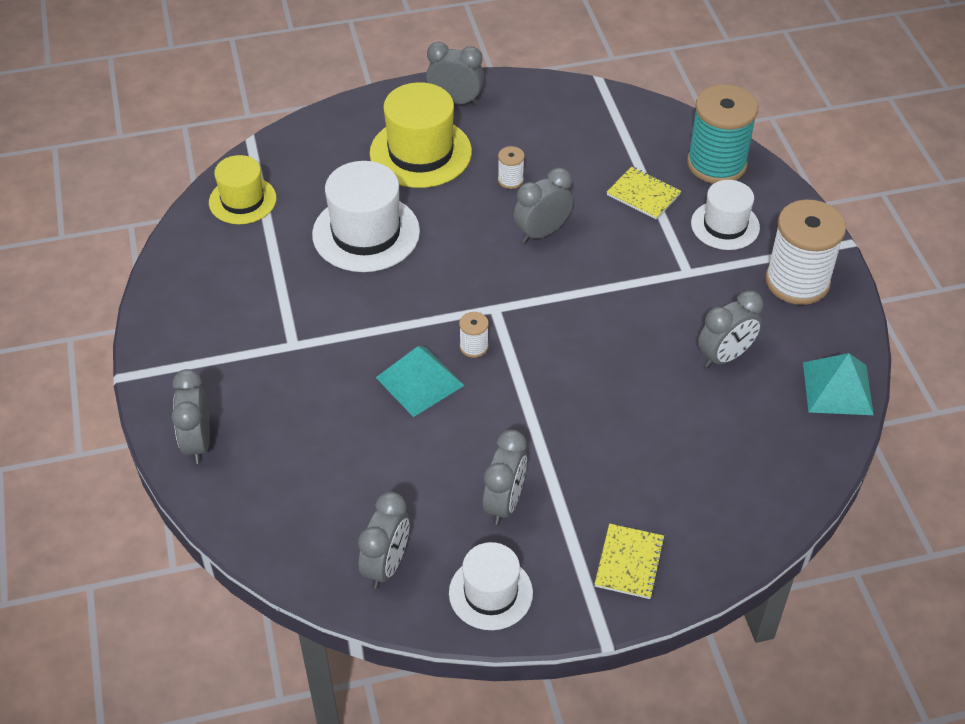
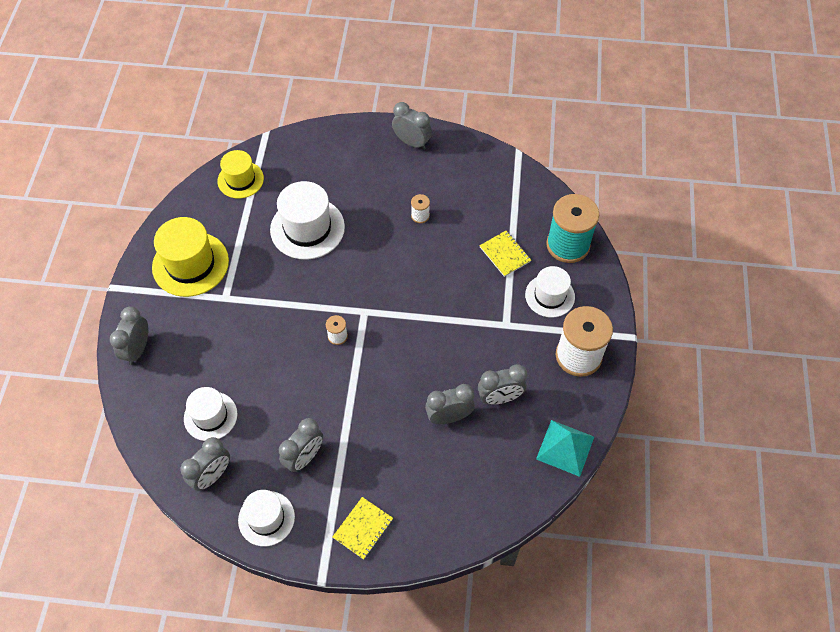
camera: 20 degrees right, 10 degrees up
yellow hat [370,82,472,188] -> yellow hat moved to [152,217,229,297]
turquoise pyramid [375,346,465,417] -> none
grey clock [514,168,573,243] -> grey clock moved to [425,384,475,424]
none -> white hat [184,387,237,441]

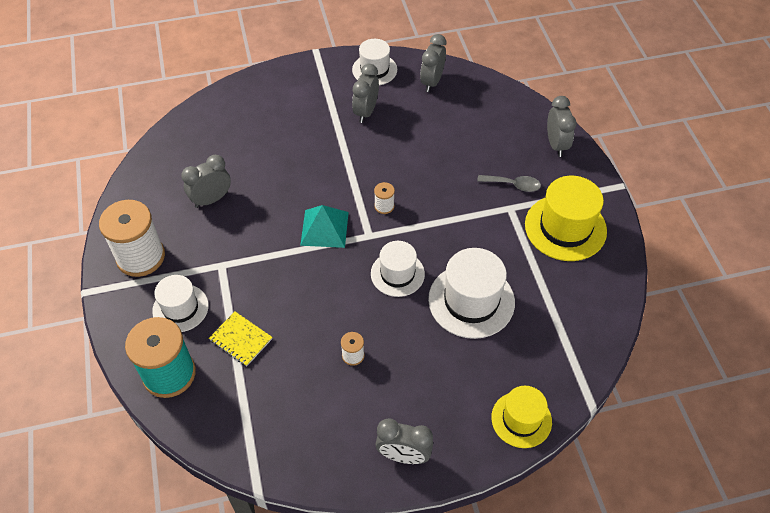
camera: 160 degrees right, 5 degrees down
white hat [184,387,237,441] -> white hat moved to [371,241,425,297]
yellow hat [217,150,264,199] -> yellow hat moved to [491,386,552,448]
yellow notebook [332,497,393,560] -> none
grey clock [425,384,475,424] -> none
turquoise pyramid [536,420,594,477] -> turquoise pyramid moved to [300,205,349,248]
none -> grey spoon [477,175,541,192]

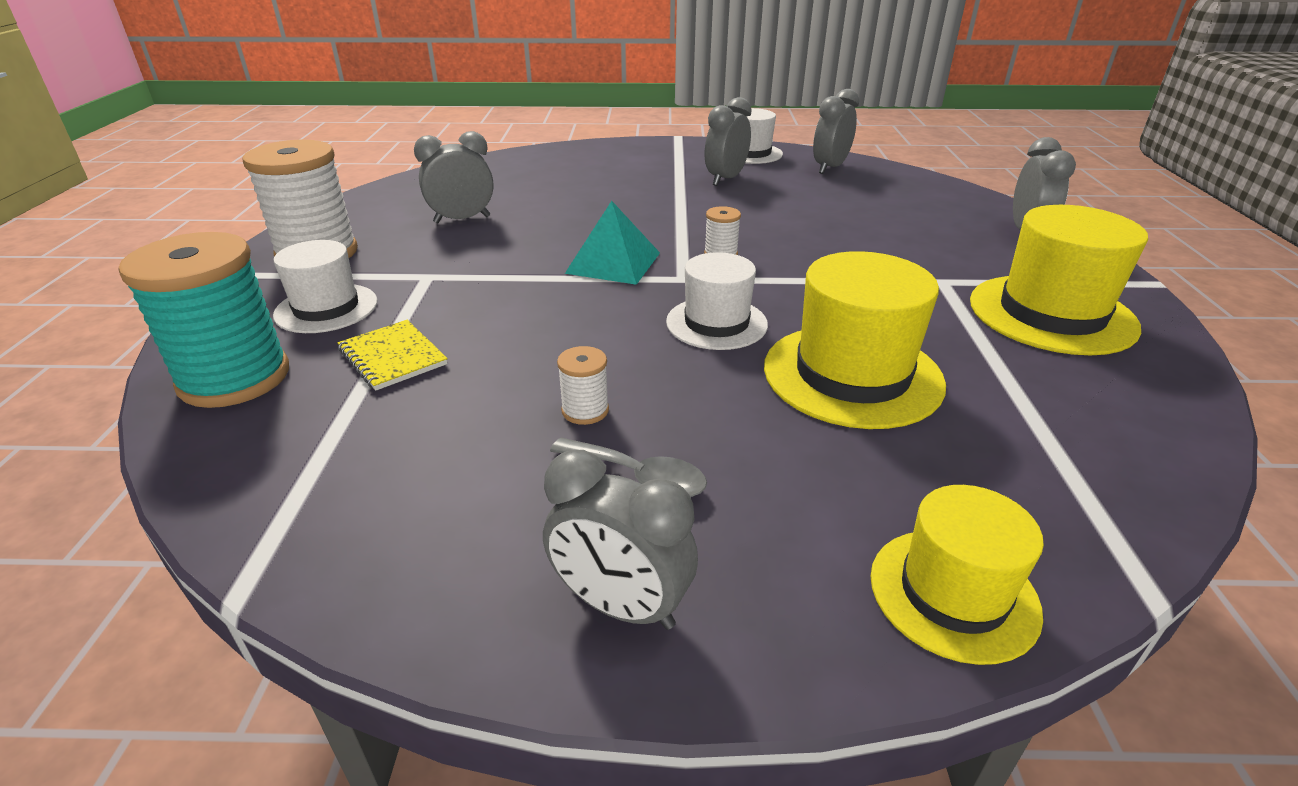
camera: 15 degrees right, 20 degrees down
white hat [428,248,515,339] -> yellow hat [764,251,946,429]
grey spoon [477,175,541,192] -> grey spoon moved to [550,438,707,497]

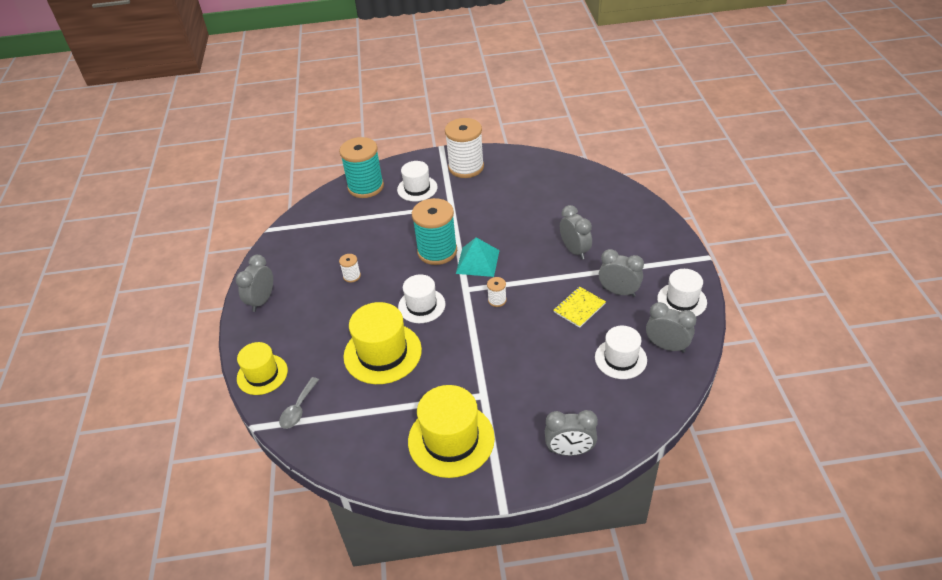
camera: 85 degrees right, 10 degrees up
yellow notebook [338,320,448,391] -> yellow notebook moved to [554,287,606,328]
grey clock [414,131,494,223] -> grey clock moved to [560,205,592,260]
grey spoon [550,438,707,497] -> grey spoon moved to [279,377,319,429]
none -> turquoise spool [412,198,457,265]
none -> white hat [595,326,647,379]

